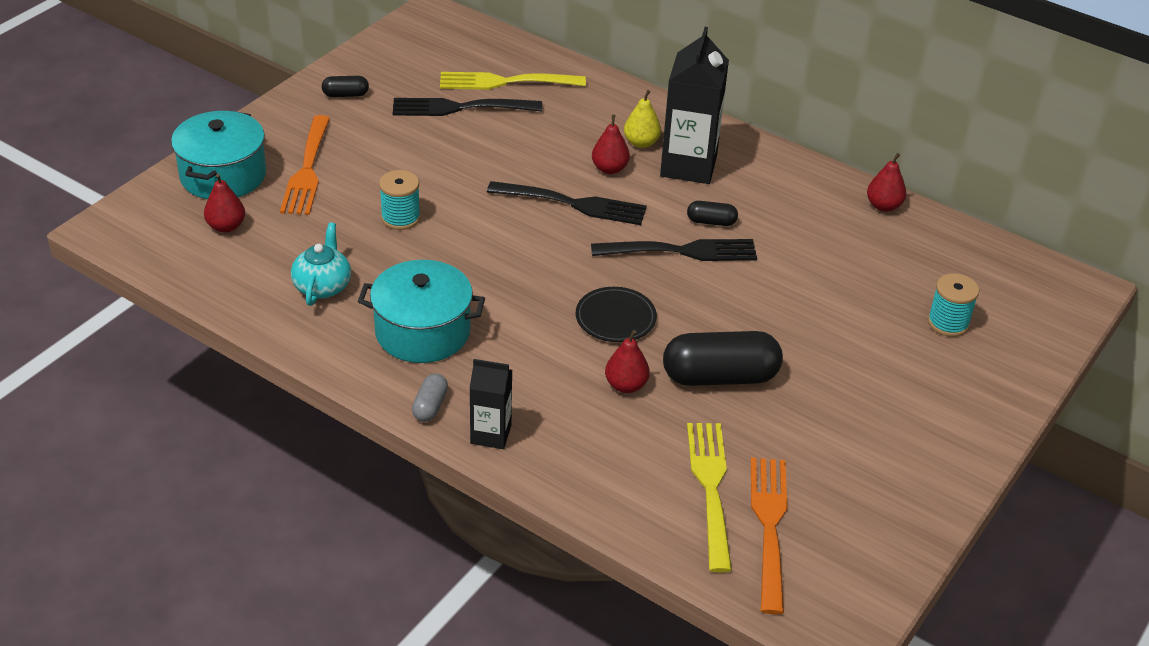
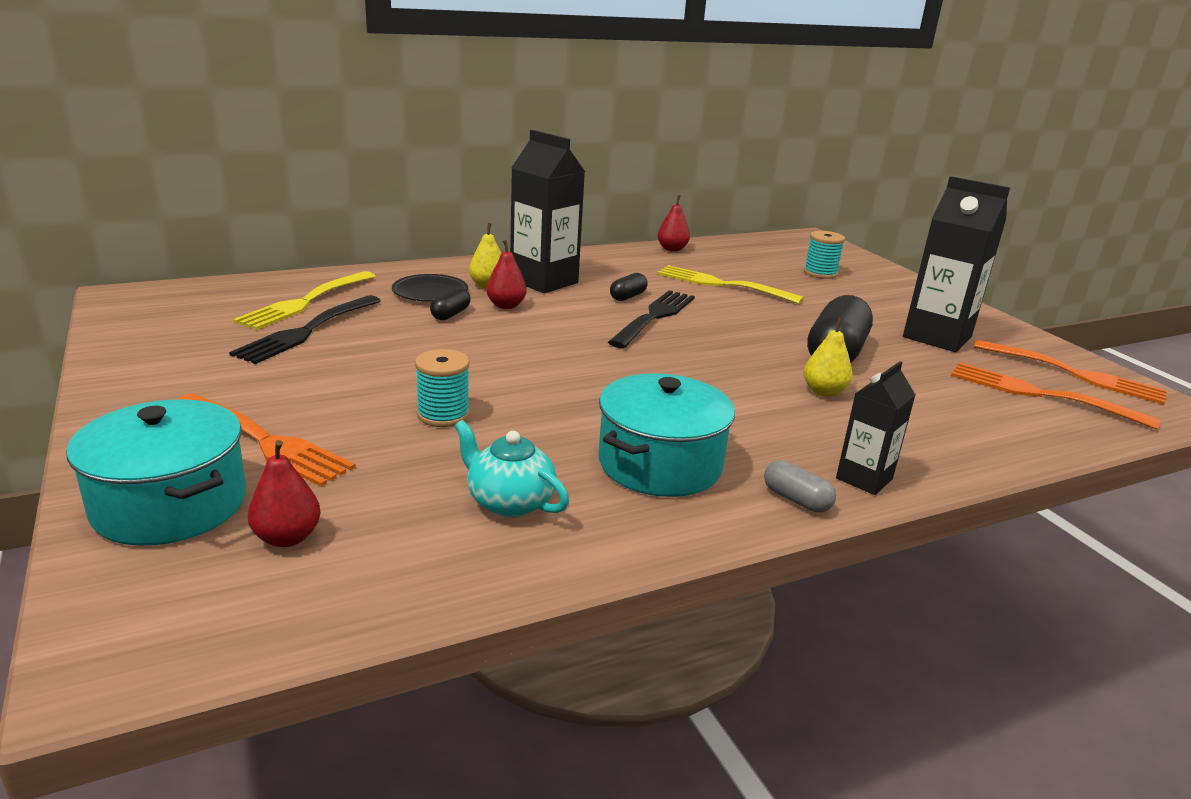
camera: 60 degrees left, 15 degrees down
black capsule [322,76,369,97] -> black capsule moved to [430,287,471,320]
black fork [487,181,647,225] -> none
black plate [576,287,657,342] -> black plate moved to [392,274,468,302]
red pear [605,330,650,393] -> yellow pear [804,317,853,397]
yellow fork [687,423,732,573] -> yellow fork moved to [657,265,804,304]
none -> black carton [903,176,1010,352]
none -> orange fork [974,340,1168,405]

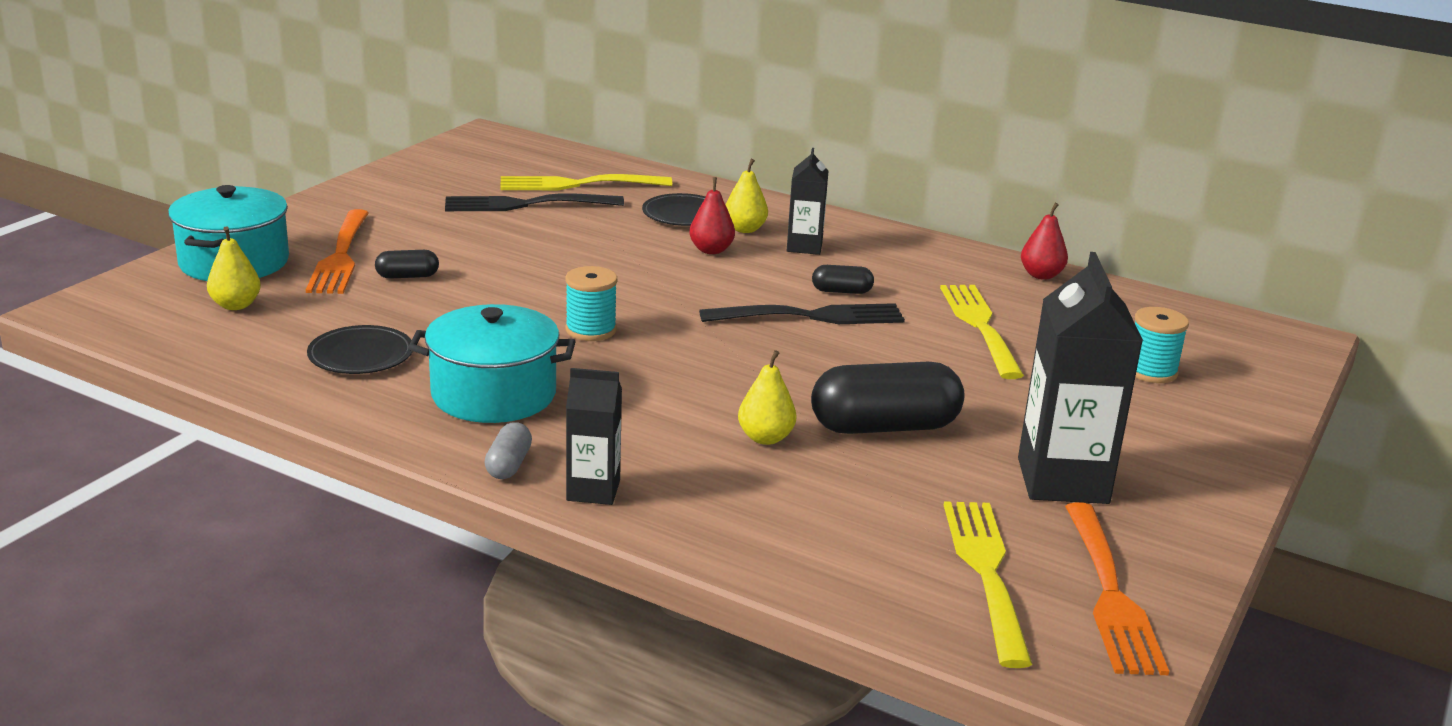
camera: 55 degrees right, 0 degrees up
red pear [248,440,321,547] -> yellow pear [207,226,261,310]
turquoise spool [415,349,470,427] -> turquoise spool moved to [565,266,617,341]
black capsule [430,287,471,320] -> black capsule moved to [375,250,439,279]
turquoise teapot [454,420,569,517] -> black plate [307,325,413,374]
black carton [510,130,585,293] -> black carton [787,148,828,255], size x0.56
orange fork [951,362,1160,430] -> yellow fork [944,501,1032,668]

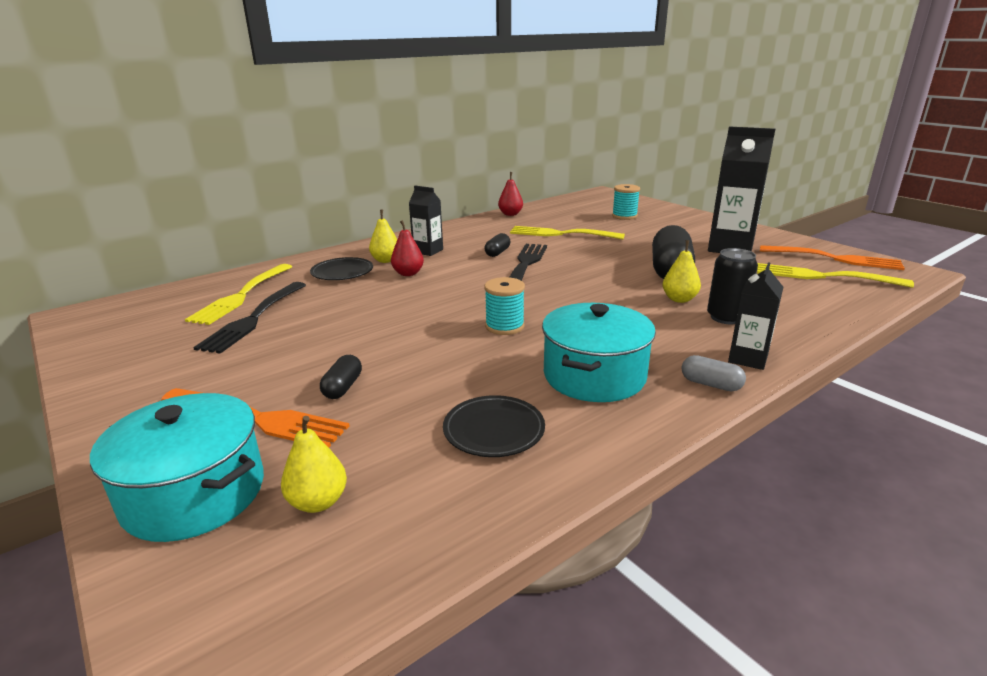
camera: 65 degrees left, 0 degrees up
none -> black can [707,248,758,324]

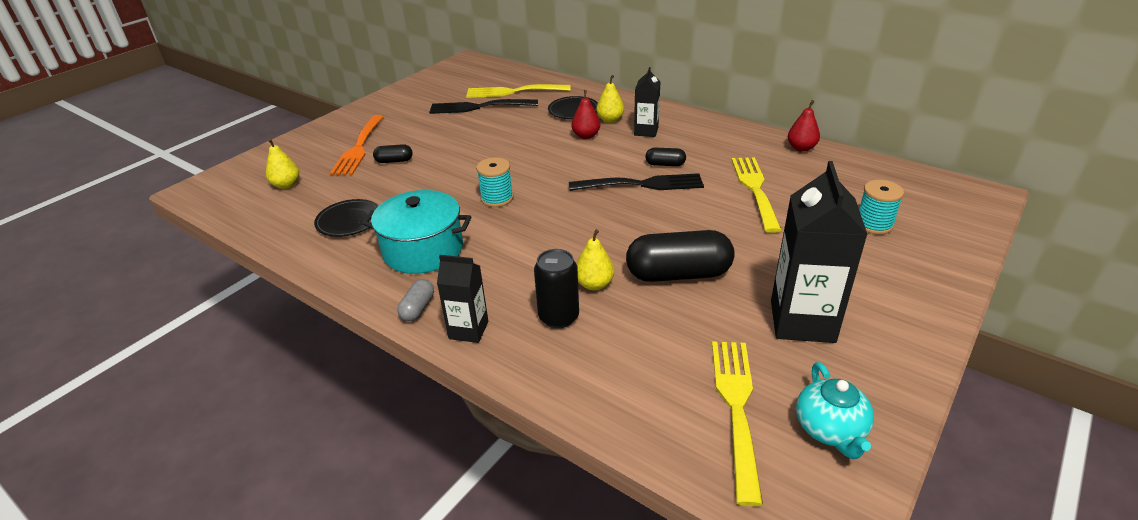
camera: 75 degrees right, 10 degrees up
turquoise pot [90,393,264,542] -> none
orange fork [760,245,905,270] -> turquoise teapot [796,362,874,459]

